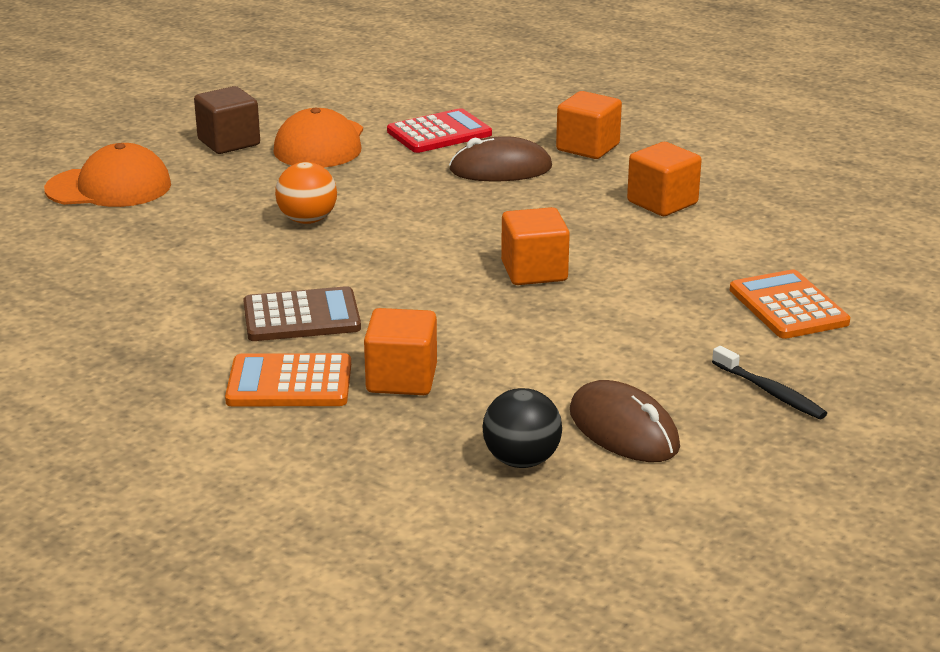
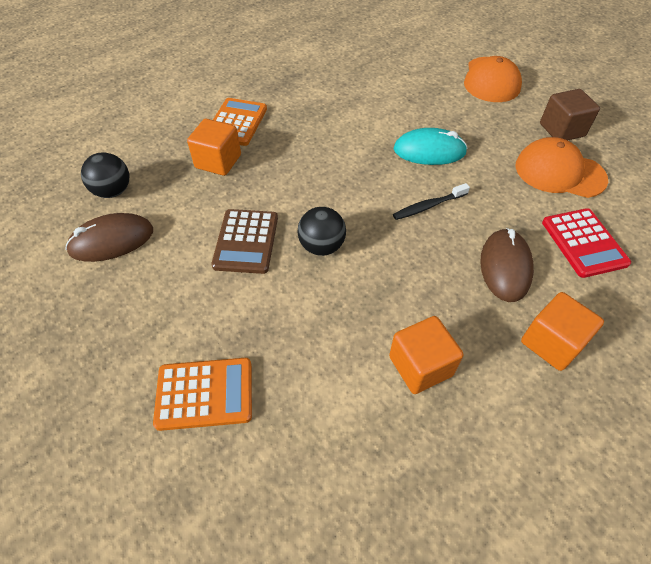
camera: 105 degrees right, 25 degrees up
brown calculator [243,286,361,341] -> brown calculator moved to [211,209,278,274]
orange ball [275,162,337,224] -> turquoise mouse [393,128,468,165]
orange cube [501,207,570,285] -> black ball [297,207,346,256]
black toothbrush [712,346,827,419] -> black toothbrush moved to [393,183,470,220]

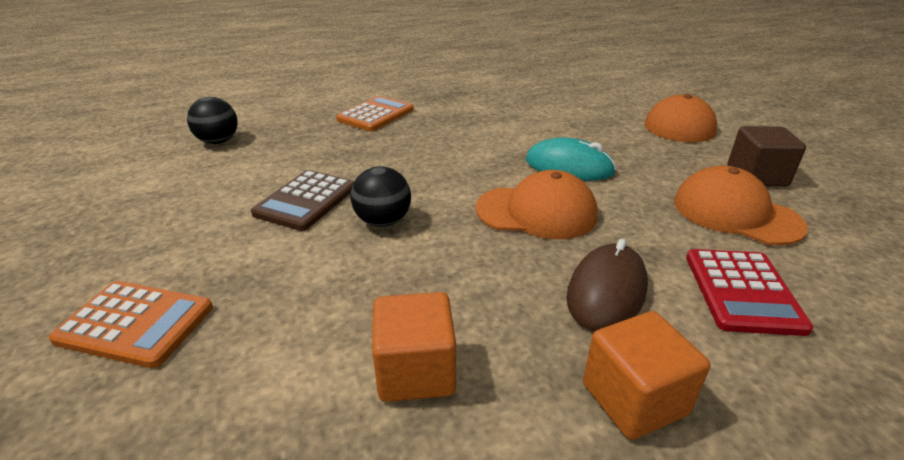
camera: 20 degrees right, 20 degrees down
brown mouse [66,213,153,262] -> none
orange cube [187,119,241,176] -> none
black toothbrush [393,183,470,220] -> orange cap [476,170,598,239]

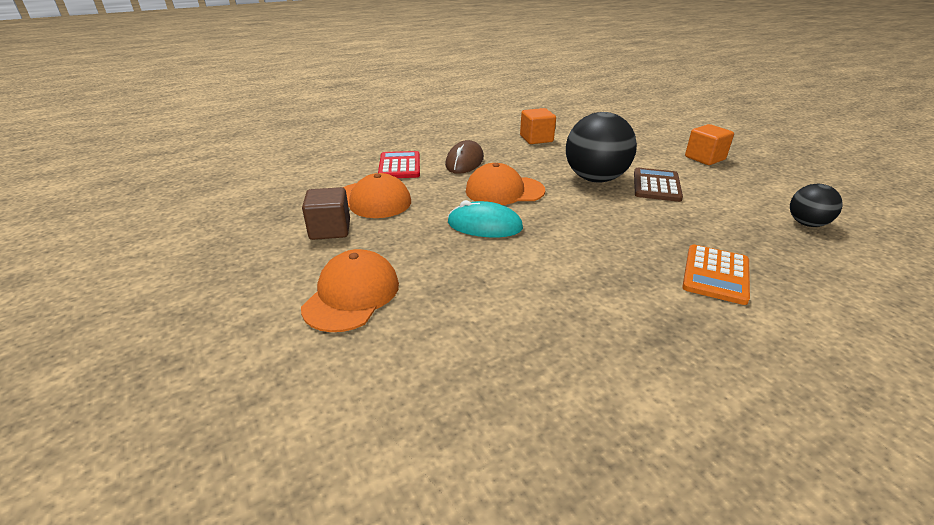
camera: 170 degrees right, 0 degrees up
orange calculator [48,281,213,368] -> none
black ball [351,166,411,227] -> black ball [566,112,637,183], size x1.84
orange cube [583,311,710,440] -> orange cube moved to [685,124,734,165]

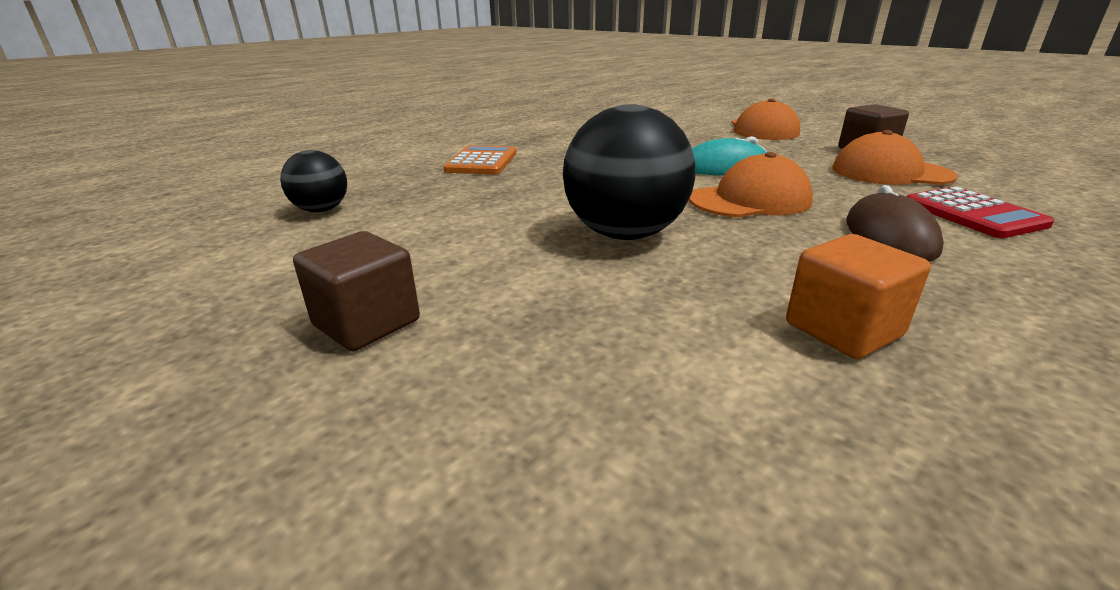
camera: 165 degrees right, 5 degrees down
brown calculator [634,168,683,202] -> none
orange cube [685,124,734,165] -> brown cube [293,231,420,351]

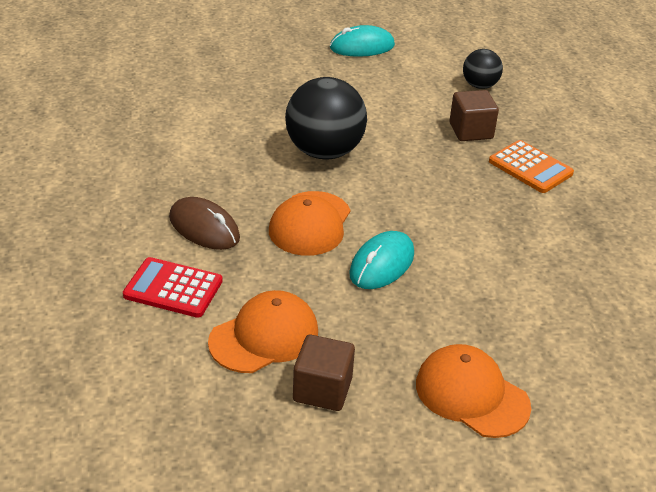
camera: 125 degrees right, 10 degrees up
brown cube [293,231,420,351] -> brown cube moved to [450,90,499,141]
orange cube [786,234,931,359] -> none
none -> turquoise mouse [330,25,395,57]

